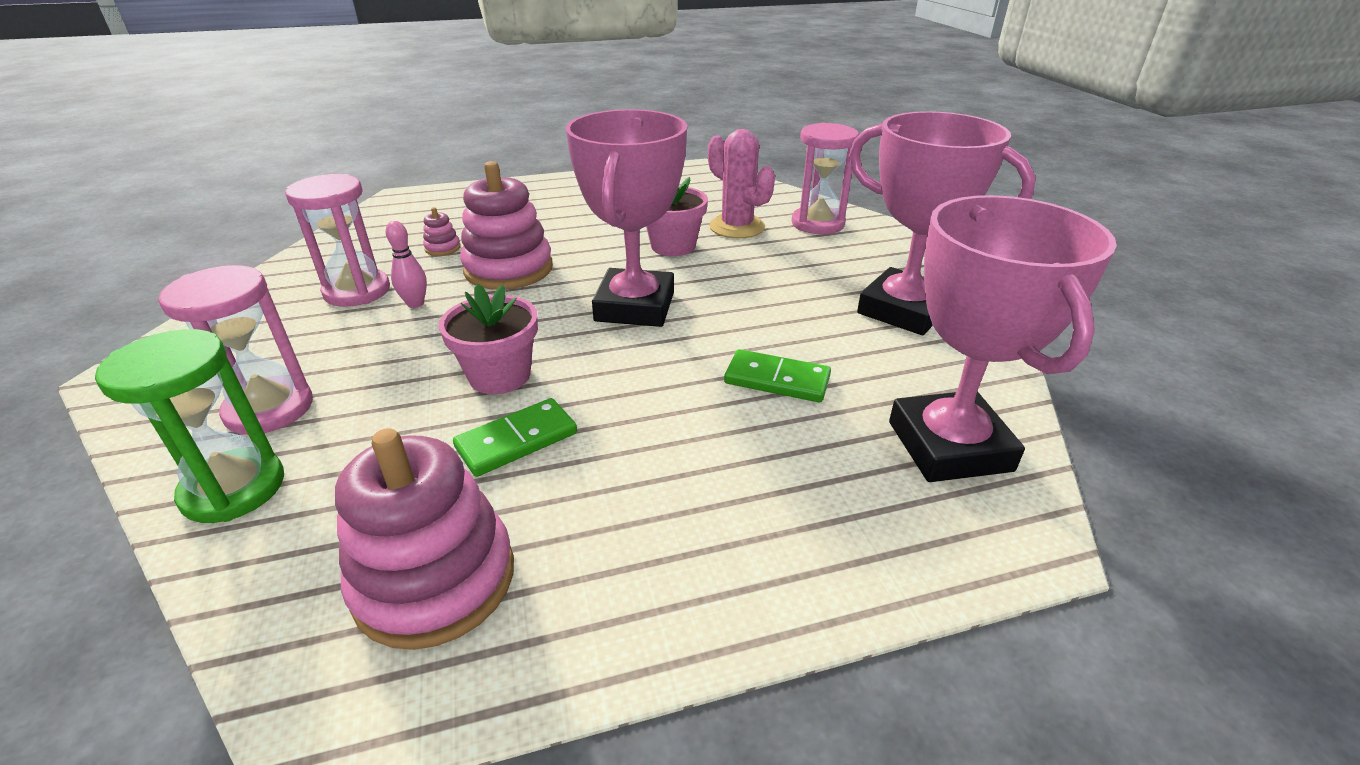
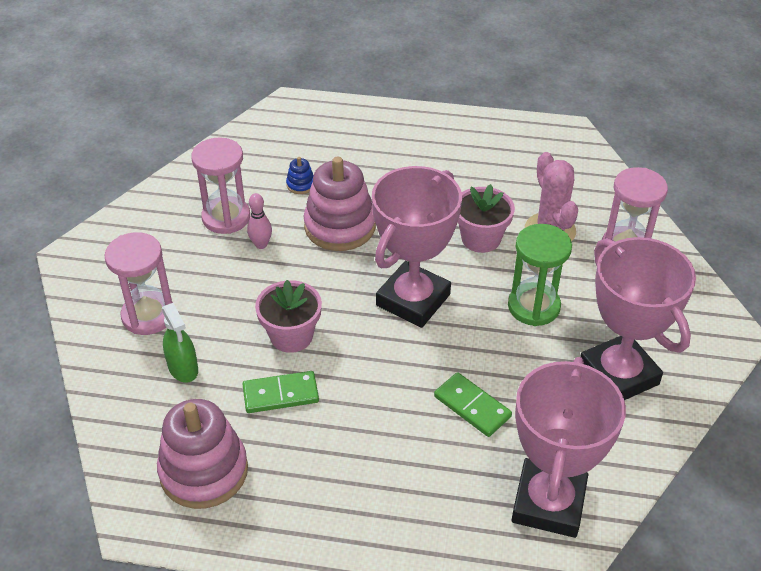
camera: 25 degrees right, 10 degrees up
green hourglass [95,329,284,523] -> green hourglass moved to [508,224,572,326]
pink stacking toy [423,207,461,256] -> blue stacking toy [286,157,314,194]
none -> green spray bottle [162,303,198,383]

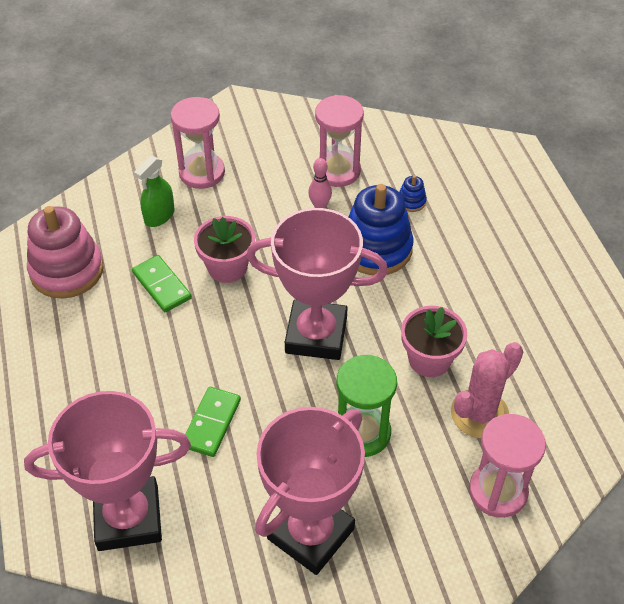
camera: 65 degrees right, 5 degrees up
pink stacking toy [304,156,376,251] -> blue stacking toy [349,184,414,275]

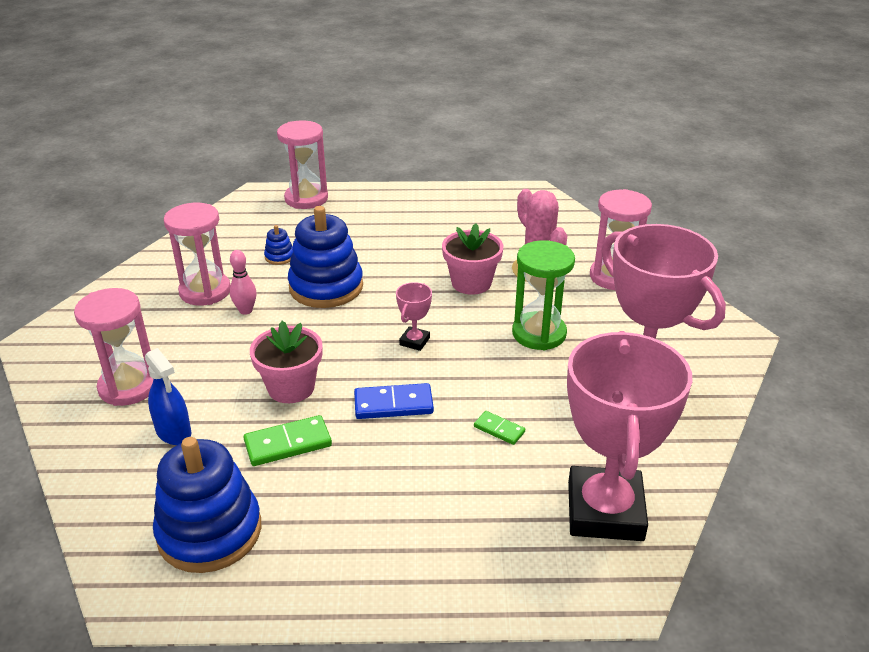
camera: 75 degrees left, 15 degrees down
pink stacking toy [27,206,104,299] -> blue stacking toy [153,437,261,573]
green spray bottle [134,156,175,227] -> blue spray bottle [145,348,191,445]
green domino [185,387,241,457] -> green domino [474,411,525,445], size x0.59
pink trophy [247,208,388,360] -> pink trophy [396,282,432,351], size x0.41
none -> pink hourglass [277,121,328,209]
none -> blue domino [354,383,434,419]

